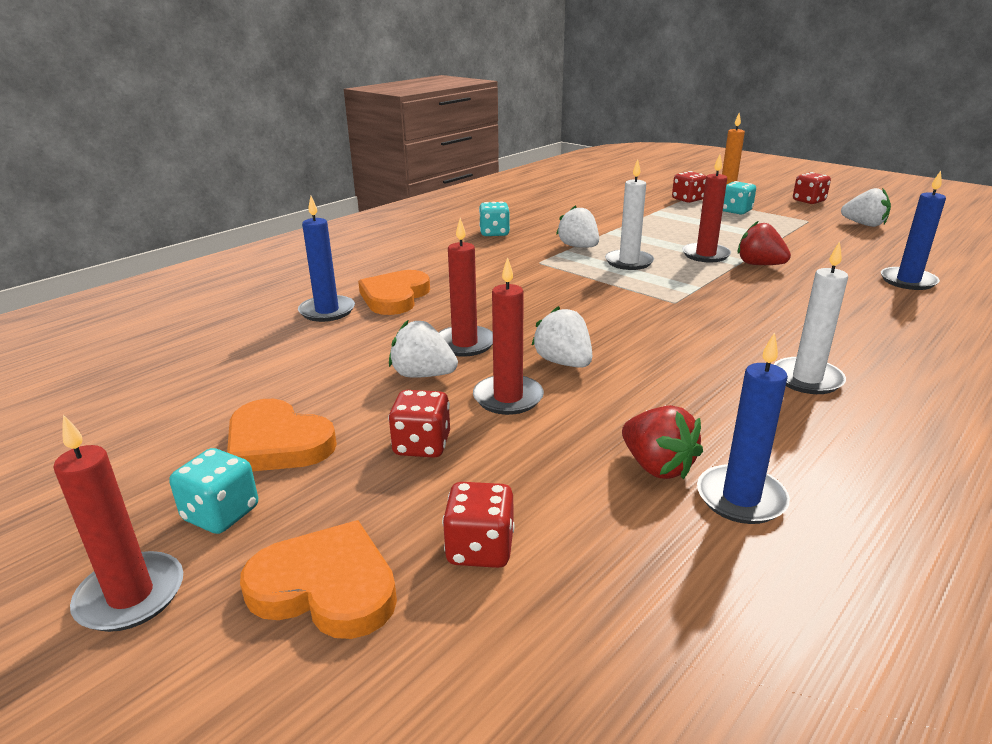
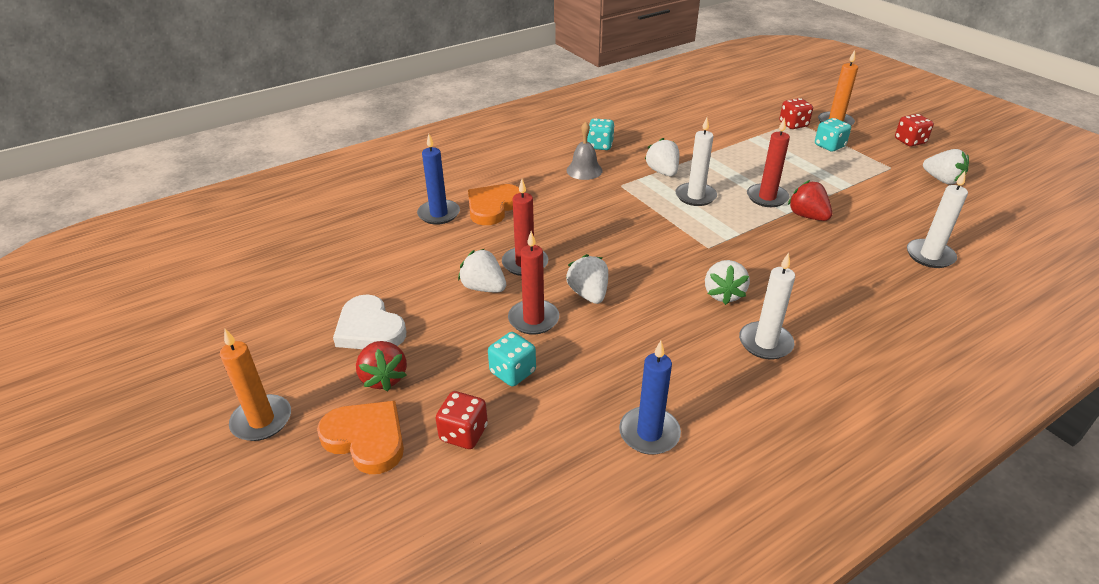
camera: 15 degrees right, 10 degrees up
red candle [54,414,183,632] -> orange candle [220,329,291,441]
turquoise dice [170,448,258,534] -> turquoise dice moved to [488,332,536,386]
orange heart [227,399,337,471] -> white heart [333,294,406,349]
red dice [388,390,450,458] -> none
red strawberry [622,405,703,479] -> red strawberry moved to [356,341,407,391]
blue candle [881,171,946,290] -> white candle [907,171,968,268]
none -> grey bell [567,122,602,180]
none -> white strawberry [705,260,750,305]

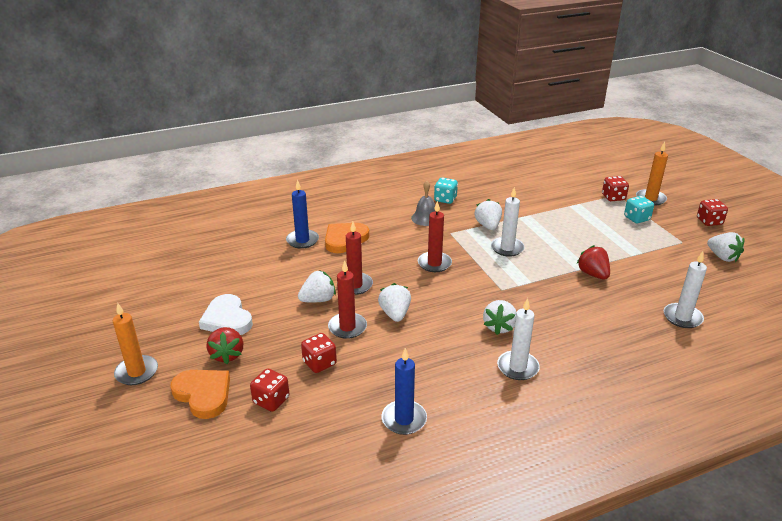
camera: 10 degrees right, 5 degrees down
white strawberry [458,249,506,292] -> white strawberry turned 105 degrees clockwise [298,271,336,303]
turquoise dice [488,332,536,386] -> red dice [301,333,337,373]
red candle [747,117,790,207] -> red candle moved to [418,201,452,272]

